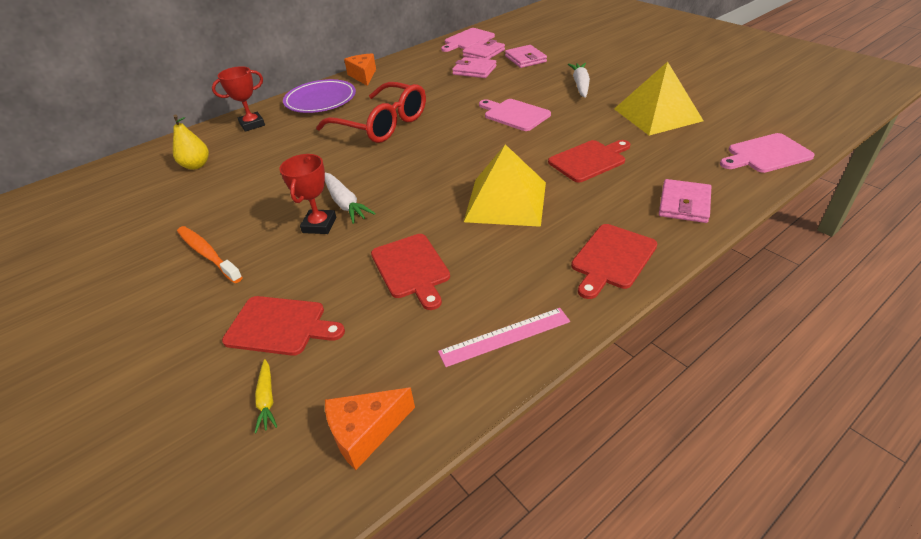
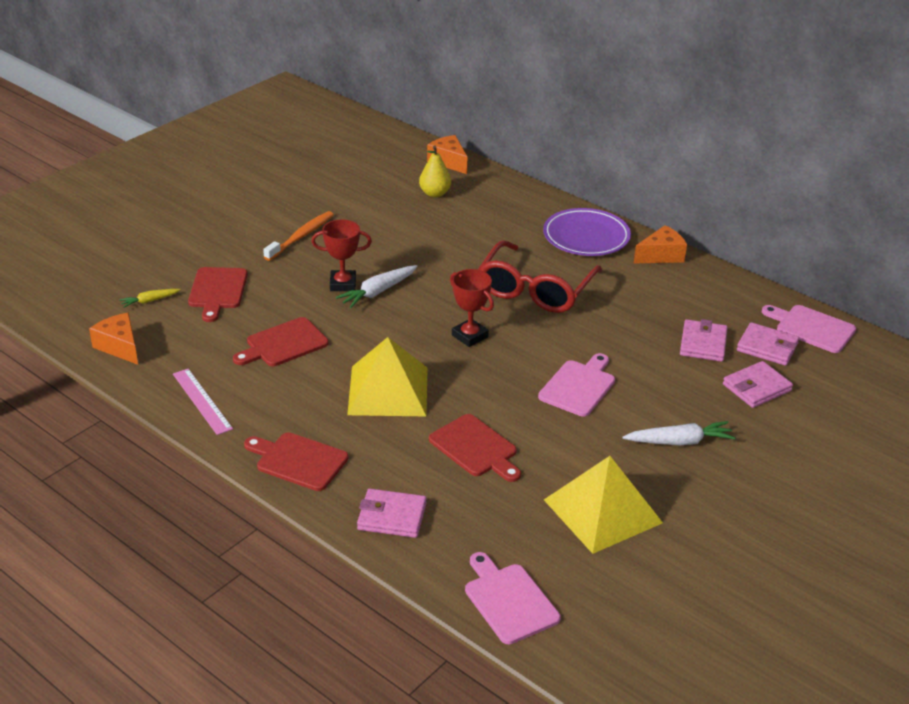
camera: 75 degrees right, 5 degrees down
red trophy [212,66,265,132] -> red trophy moved to [450,269,494,347]
none -> orange cheese [427,135,468,174]

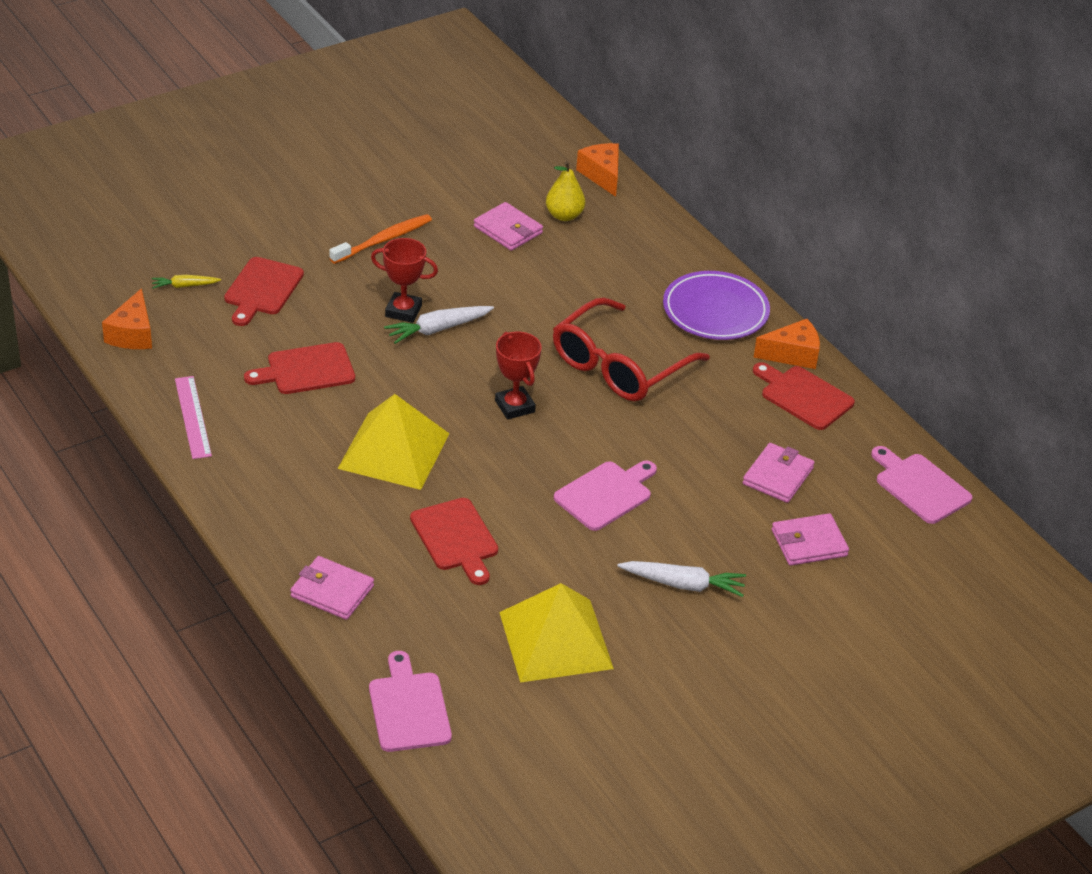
camera: 15 degrees right, 5 degrees up
orange cheese [89,313,138,365] -> orange cheese turned 150 degrees counterclockwise [102,288,152,349]
red cutting board [244,432,348,491] -> red cutting board moved to [753,362,855,430]
pink wallet [737,322,799,366] -> pink wallet moved to [474,202,543,251]

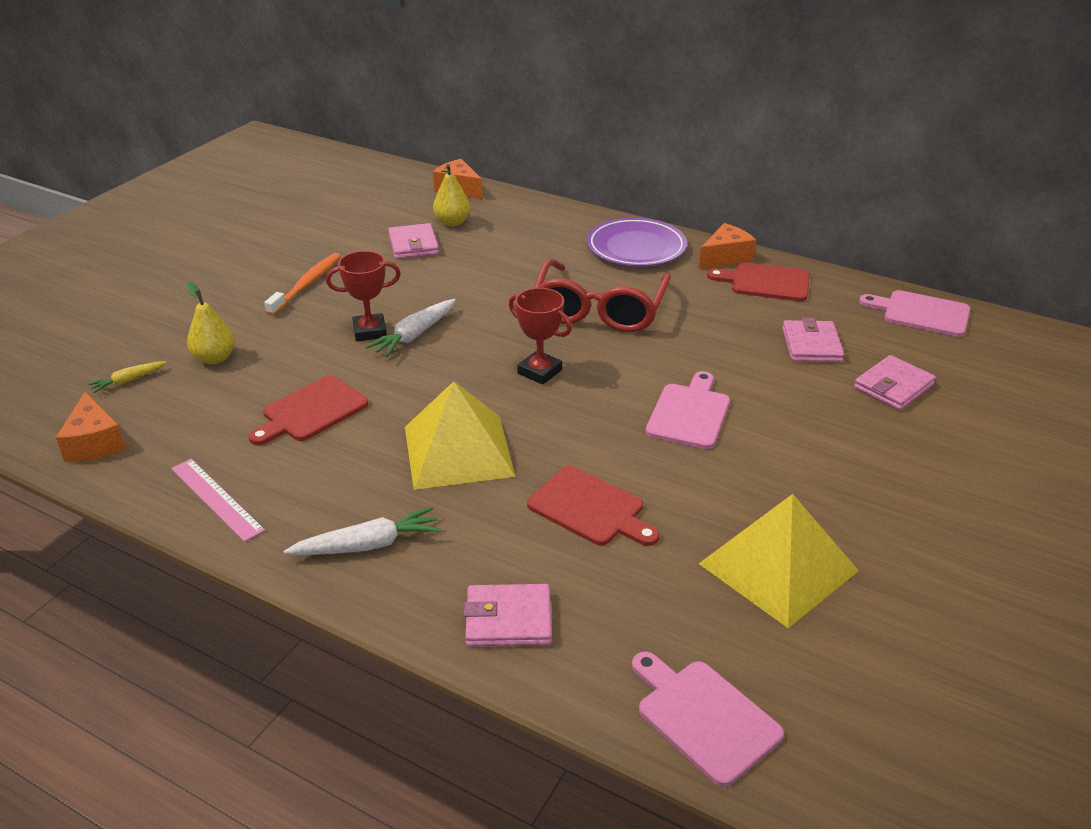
camera: 25 degrees left, 5 degrees down
red cutting board [224,257,304,326] -> yellow pear [186,282,235,364]
pink wallet [474,202,543,251] -> pink wallet turned 60 degrees clockwise [388,223,439,259]
white carrot [618,561,746,597] -> white carrot moved to [284,507,441,555]

